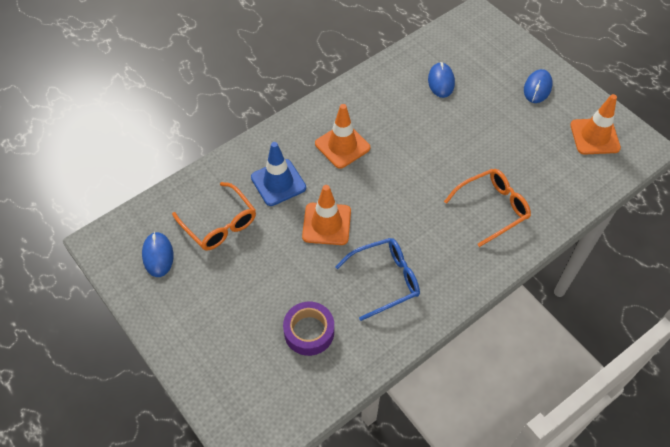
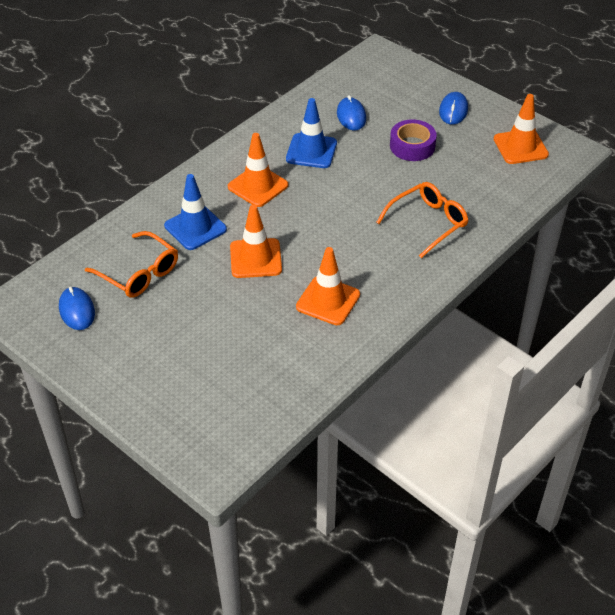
camera: 10 degrees left, 10 degrees down
purple tape [283,302,334,356] -> purple tape moved to [390,119,437,161]
blue glasses [335,238,420,321] -> orange traffic cone [296,247,360,325]
none -> blue traffic cone [286,98,337,168]

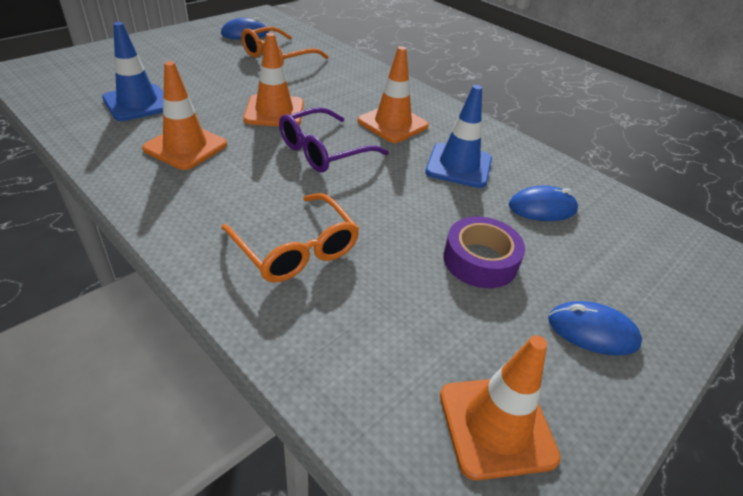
camera: 90 degrees right, 5 degrees down
blue traffic cone [164,174,227,250] -> blue traffic cone moved to [102,22,164,121]
none -> purple glasses [279,107,389,173]

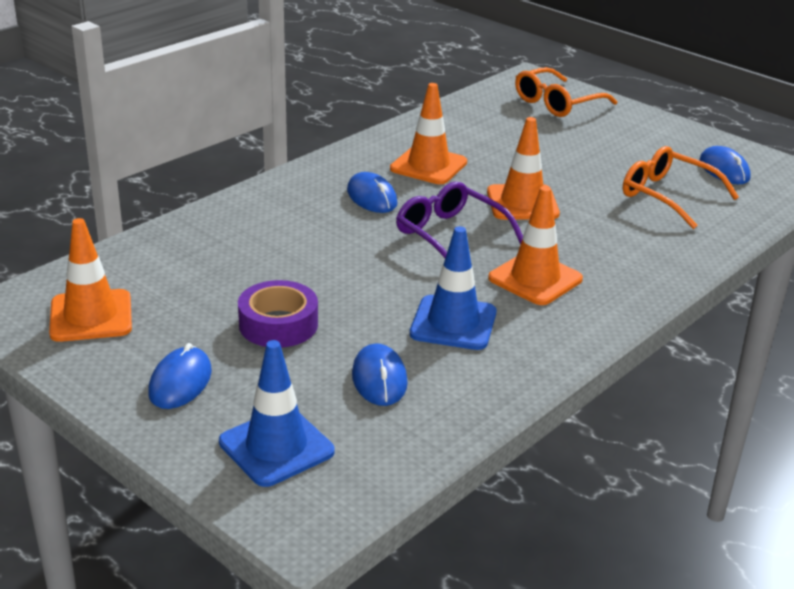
camera: 90 degrees right, 10 degrees down
blue traffic cone [102,22,164,121] -> blue traffic cone moved to [219,340,335,487]
orange glasses [221,193,360,283] -> orange glasses moved to [515,67,617,117]
none -> blue mouse [347,172,398,213]

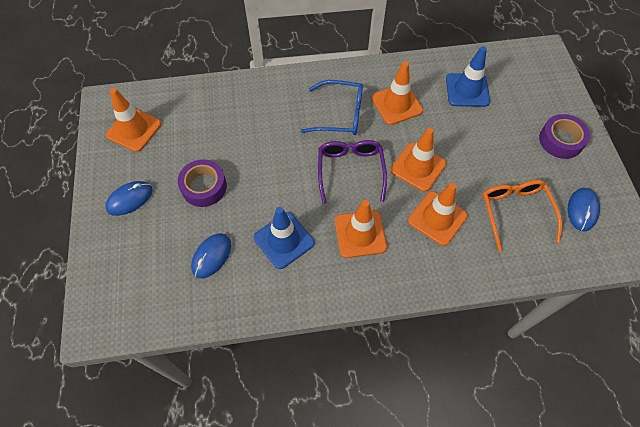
camera: 40 degrees right, 30 degrees up
blue traffic cone [219,340,335,487] -> blue traffic cone moved to [446,46,490,107]
blue mouse [347,172,398,213] -> blue glasses [301,80,363,135]
orange glasses [515,67,617,117] -> none
none -> orange traffic cone [408,183,468,246]
none -> purple tape [539,114,590,159]

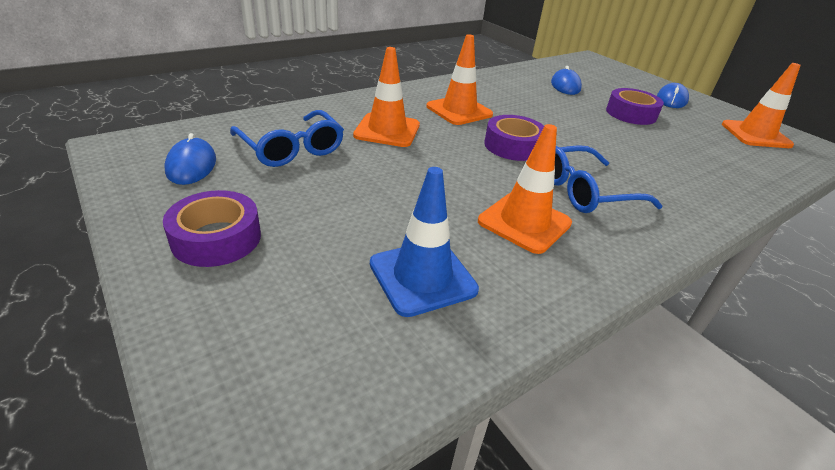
camera: 150 degrees right, 25 degrees down
blue traffic cone [254,207,315,269] -> none
purple glasses [318,140,387,204] -> purple tape [484,115,544,161]
orange traffic cone [390,128,446,192] -> none
orange glasses [482,180,562,252] -> blue glasses [230,110,344,167]

